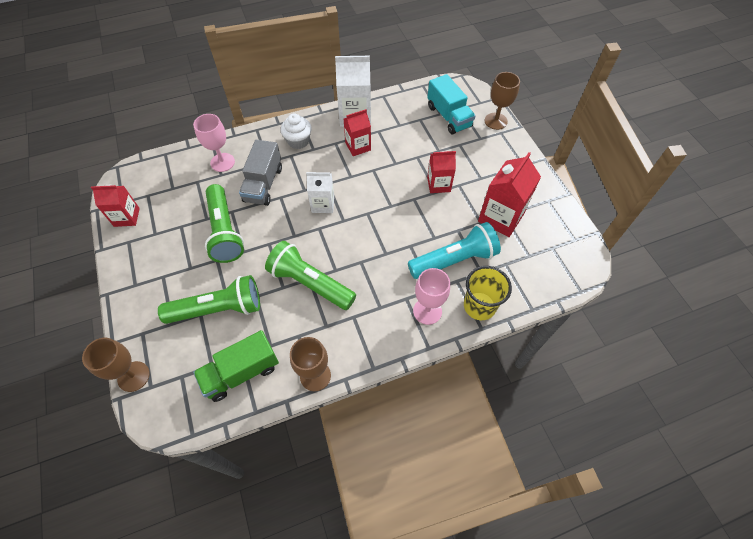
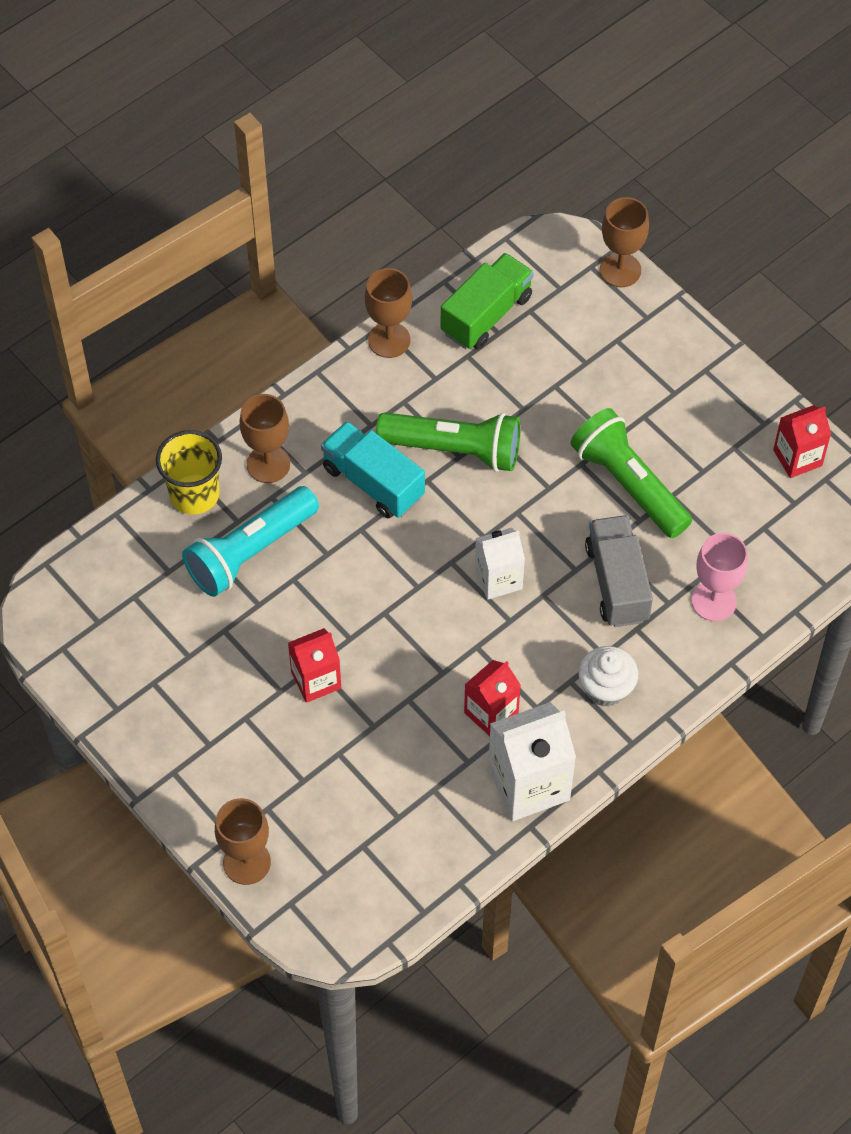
camera: 160 degrees right, 0 degrees up
green flashlight [158,275,260,324] -> none
pink goblet [413,268,450,325] -> brown goblet [240,394,290,483]
turquoise truck [427,74,476,134] -> turquoise truck moved to [321,421,425,518]
red carton [478,152,541,237] -> none

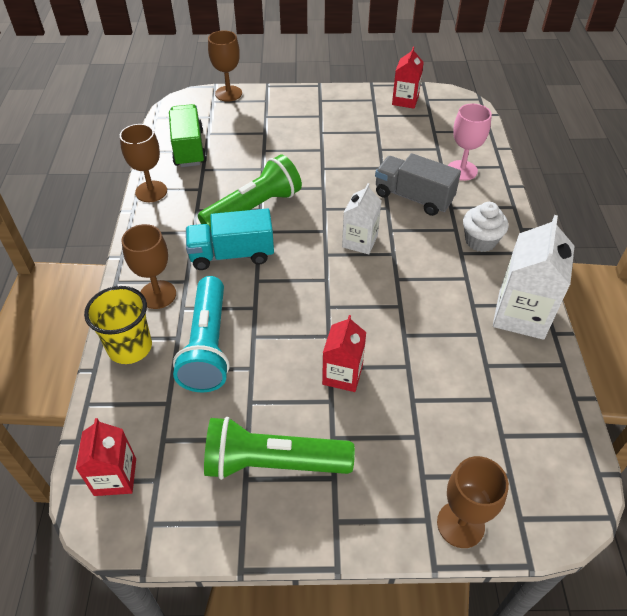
camera: 50 degrees left, 10 degrees down
red carton [464,660,521,736] -> red carton moved to [76,418,136,496]
green flashlight [570,408,692,538] -> green flashlight moved to [204,417,355,480]

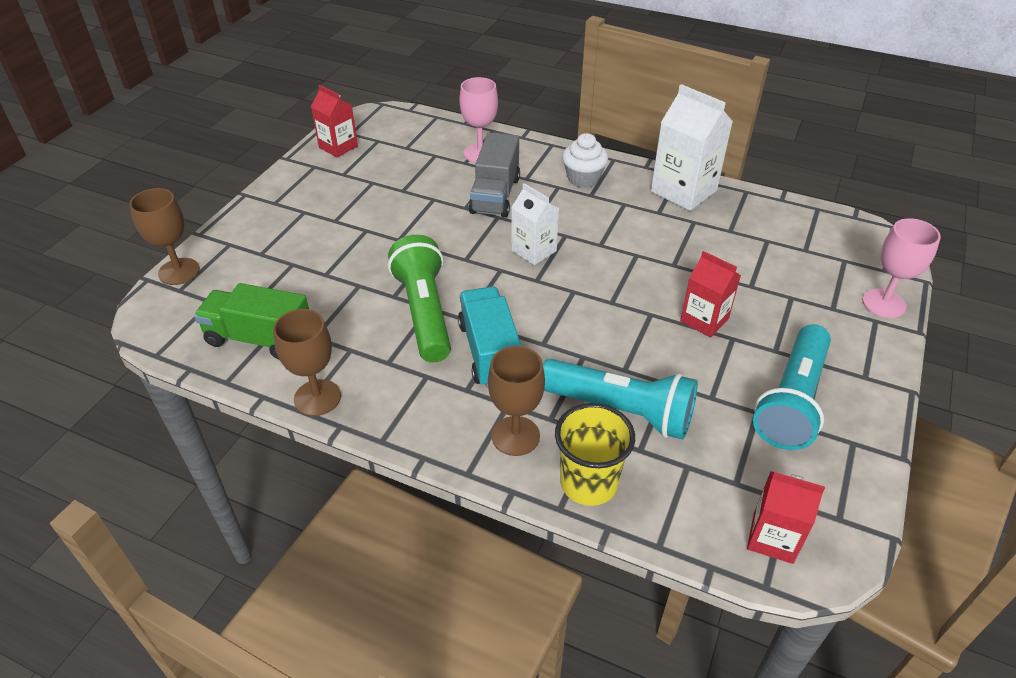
camera: 65 degrees left, 5 degrees down
turquoise truck [186,208,274,270] -> turquoise truck turned 150 degrees clockwise [458,286,521,388]
green flashlight [204,417,355,480] -> turquoise flashlight [753,324,831,450]
grey truck [375,153,461,216] -> grey truck turned 45 degrees counterclockwise [469,132,520,218]
brown goblet [437,456,509,548] -> pink goblet [862,218,941,318]

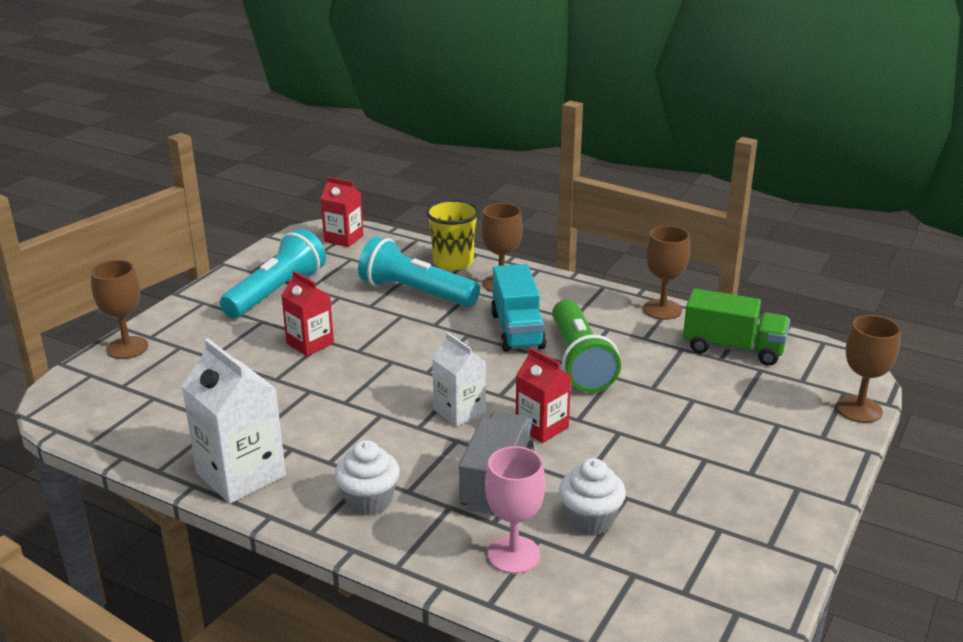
camera: 175 degrees left, 15 degrees down
red carton [311,85,358,158] -> red carton moved to [516,348,571,443]
pink goblet [862,218,941,318] -> brown goblet [90,260,148,359]
none -> white cupcake [559,458,626,535]

